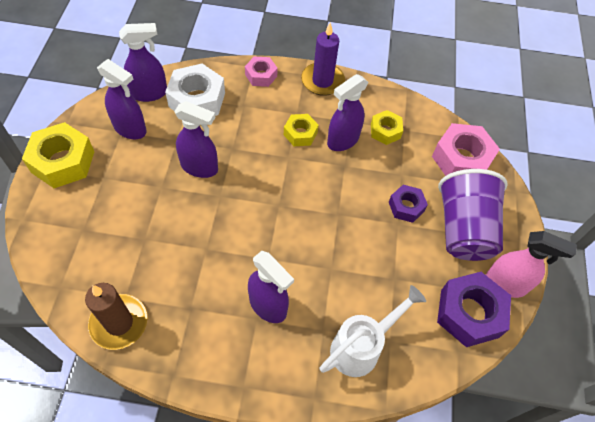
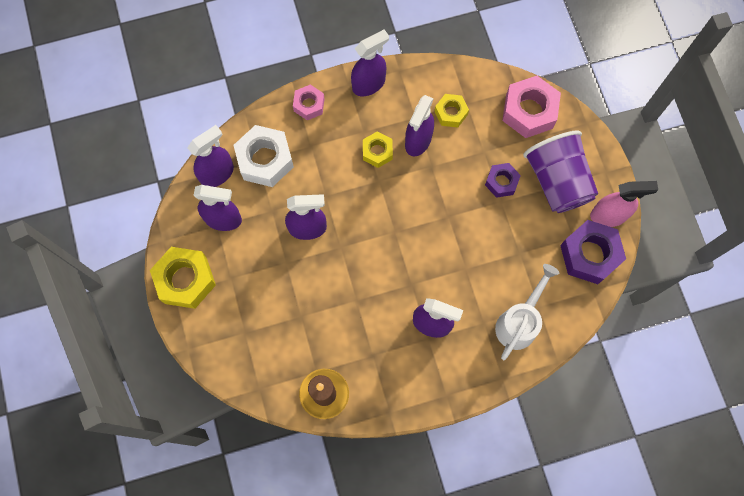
camera: 20 degrees left, 15 degrees up
purple candle [301,22,345,96] -> purple spray bottle [351,29,389,96]

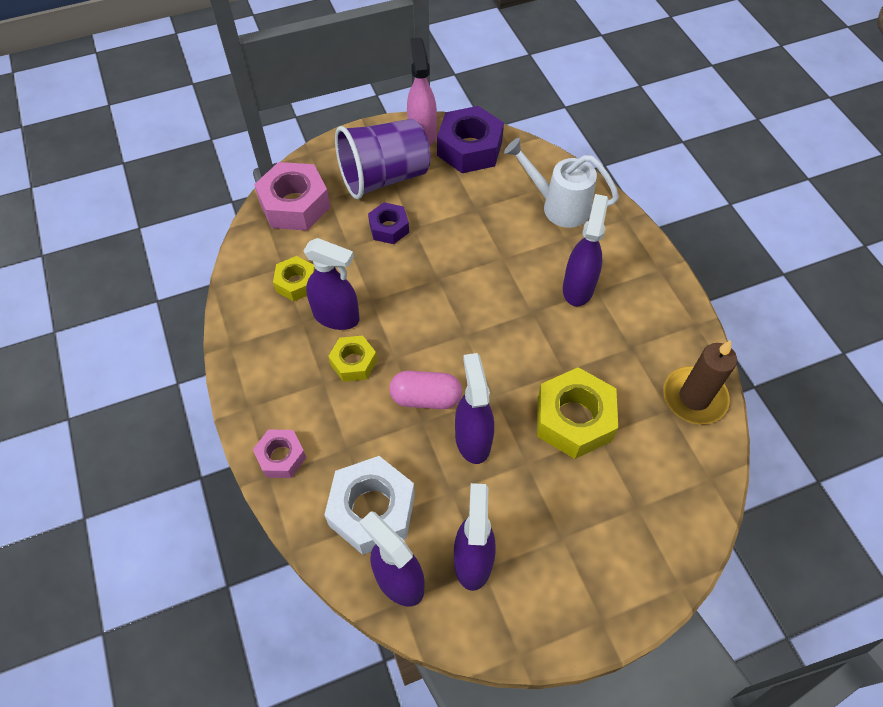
camera: 95 degrees left, 15 degrees down
yellow nut [150,247,216,309] -> yellow nut moved to [537,367,618,459]
purple spray bottle [351,29,389,96] -> none
none -> pink capsule [390,371,462,409]

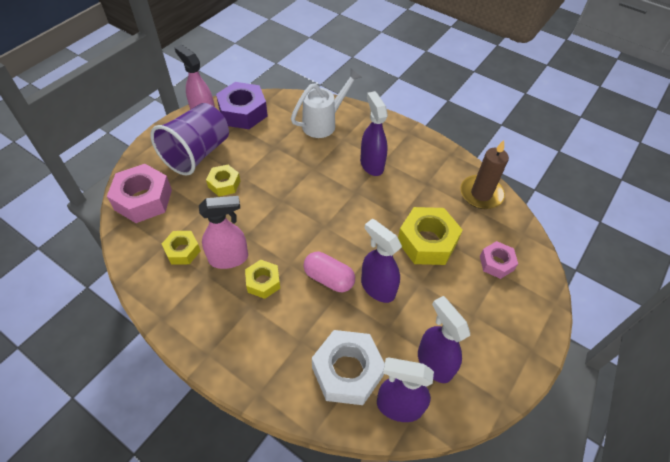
camera: 35 degrees left, 5 degrees down
pink nut [253,429,306,478] -> pink nut moved to [480,241,518,279]
purple spray bottle [304,238,360,330] -> pink spray bottle [199,196,248,269]
purple nut [368,202,409,244] -> yellow nut [206,165,240,196]
pink capsule [390,371,462,409] -> pink capsule turned 60 degrees clockwise [304,252,355,292]
white watering can [504,138,619,228] -> white watering can turned 150 degrees clockwise [291,69,362,138]

